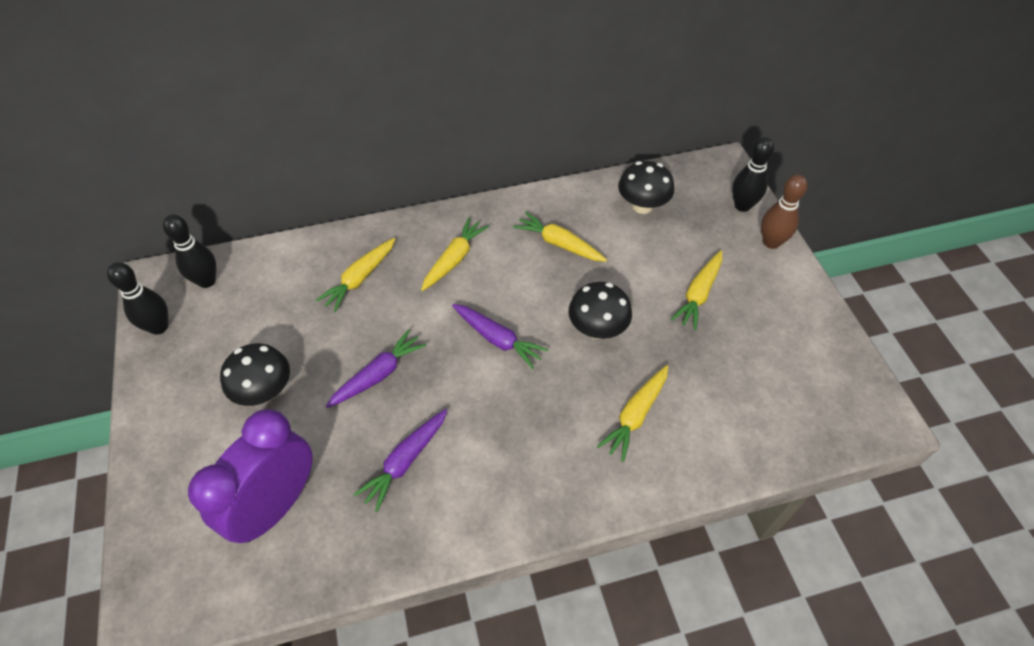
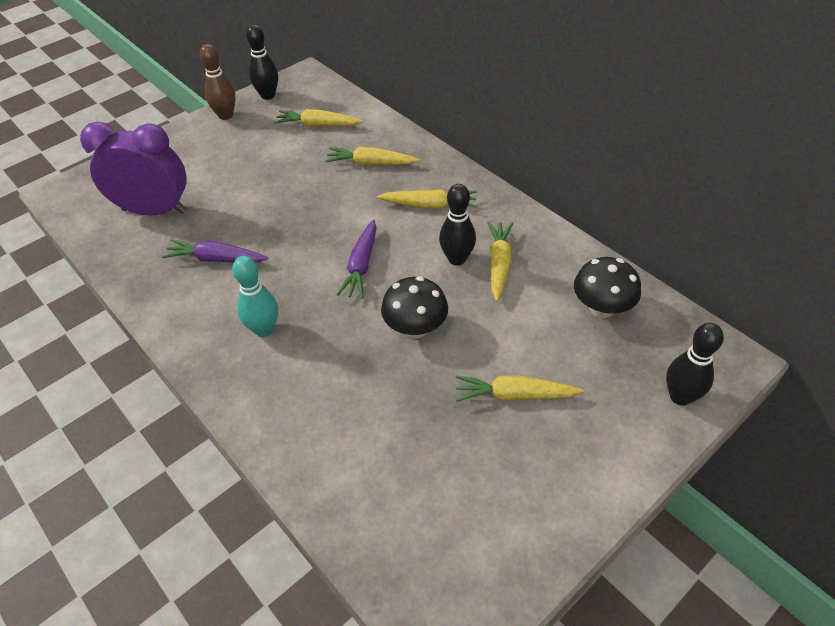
camera: 65 degrees right, 5 degrees down
black bowling pin [163,215,216,288] -> black bowling pin moved to [439,184,476,266]
black mushroom [220,343,290,406] -> none
purple carrot [326,329,427,408] -> none
yellow carrot [597,365,668,462] -> yellow carrot moved to [274,109,363,127]
brown bowling pin [761,175,807,249] -> brown bowling pin moved to [200,44,236,120]
none -> turquoise bowling pin [232,256,278,337]

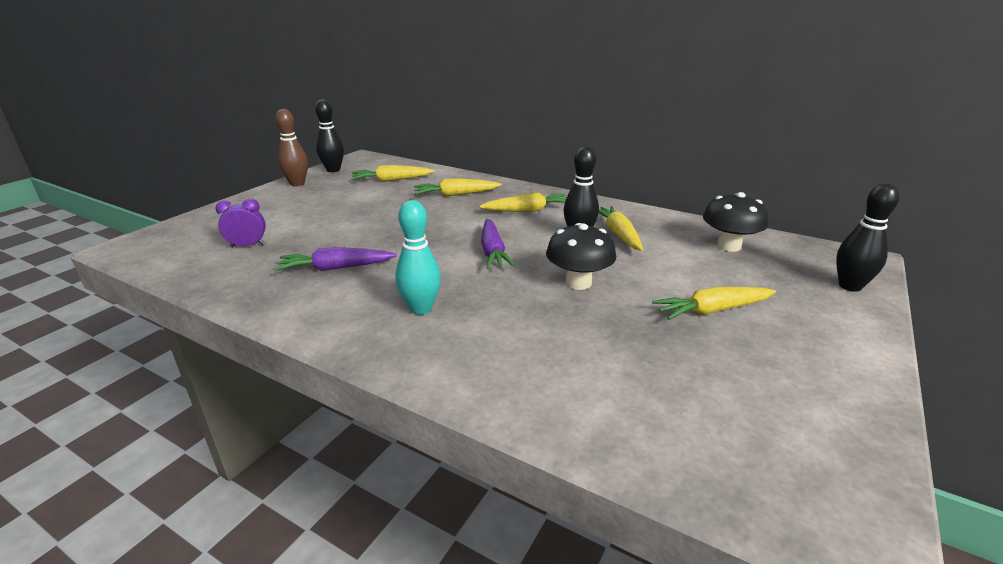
camera: 20 degrees left, 20 degrees down
purple clock [80,122,187,216] -> purple clock [215,198,266,248], size x0.45

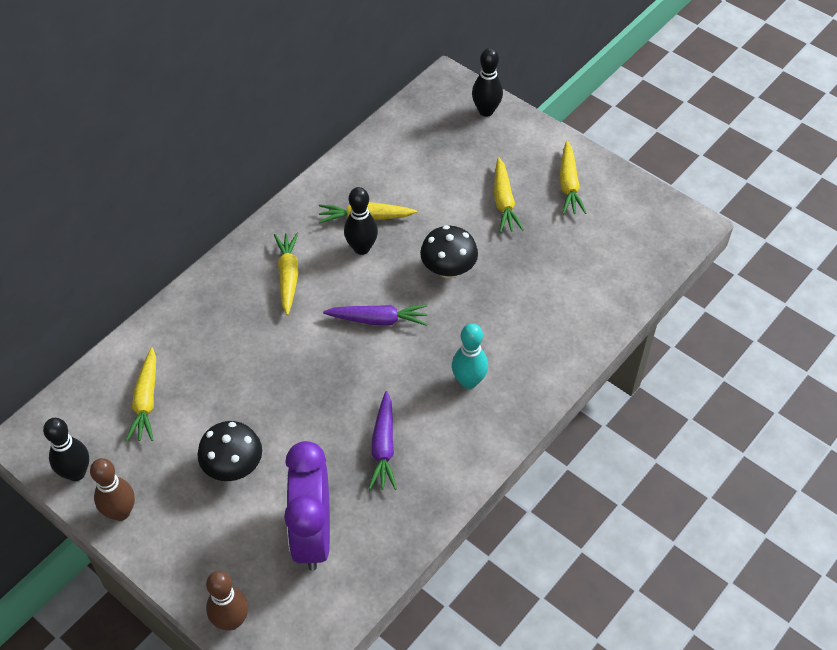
camera: 80 degrees left, 25 degrees up
purple clock [215,198,266,248] -> purple clock [284,441,330,571], size x2.23
yellow carrot [414,178,502,196] -> yellow carrot moved to [560,141,586,214]
black mushroom [703,192,768,252] -> black mushroom moved to [197,421,262,481]
none -> brown bowling pin [206,571,248,630]

